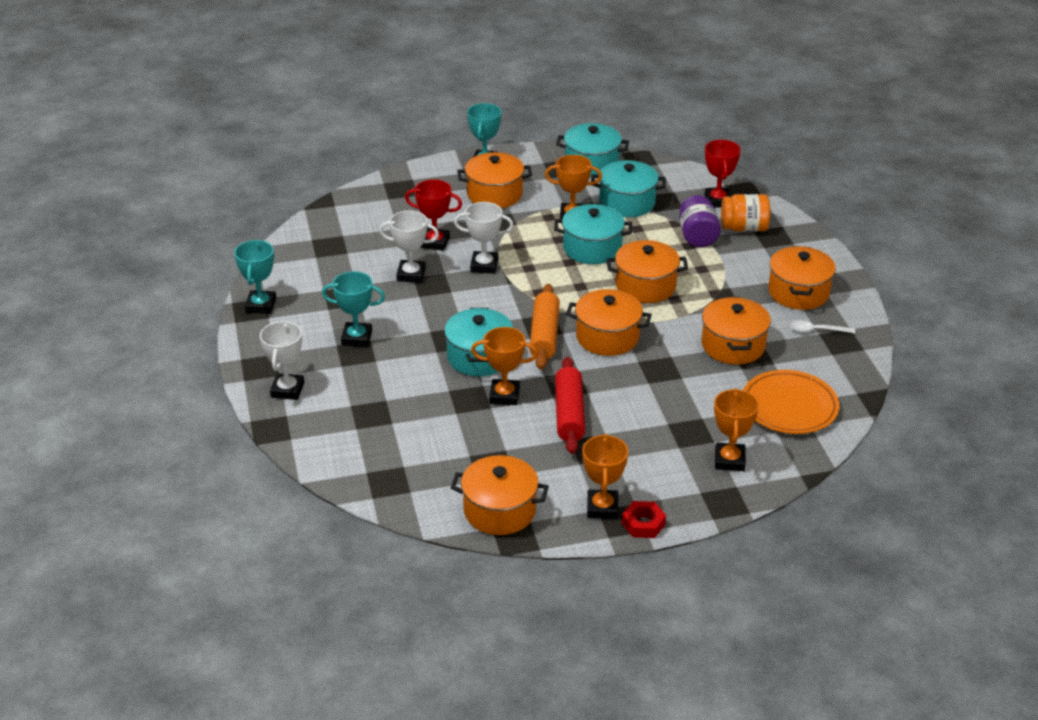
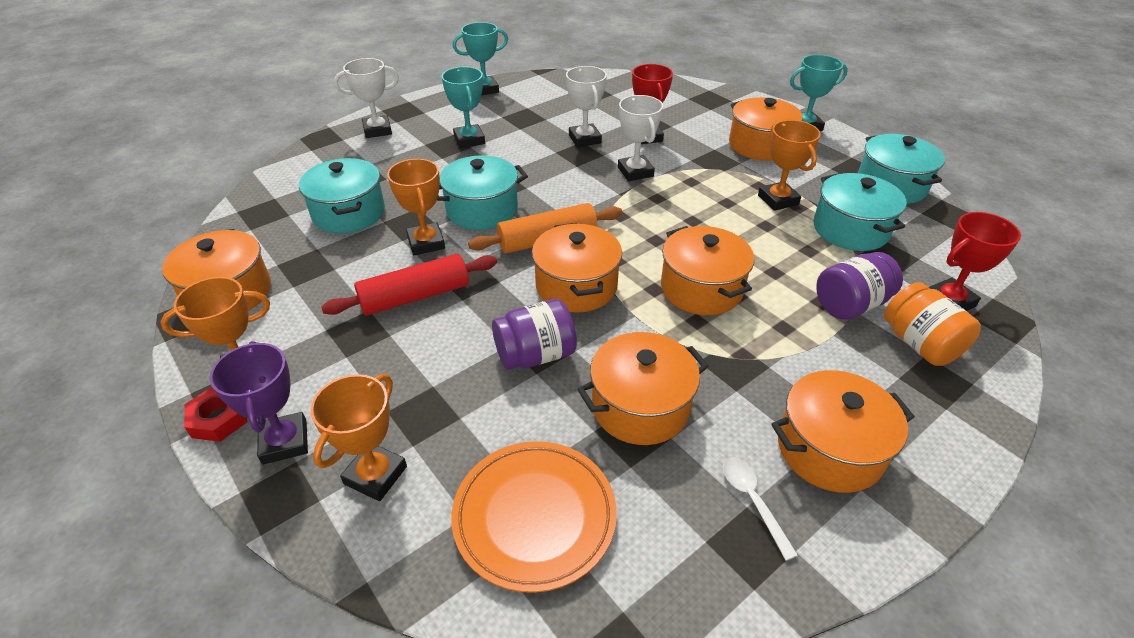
camera: 65 degrees right, 5 degrees up
turquoise pot [554,204,632,264] -> turquoise pot moved to [299,158,385,233]
orange trophy [714,388,759,471] -> orange trophy turned 45 degrees counterclockwise [310,374,407,501]
none -> purple trophy [210,341,308,465]
none -> purple jar [492,299,577,370]

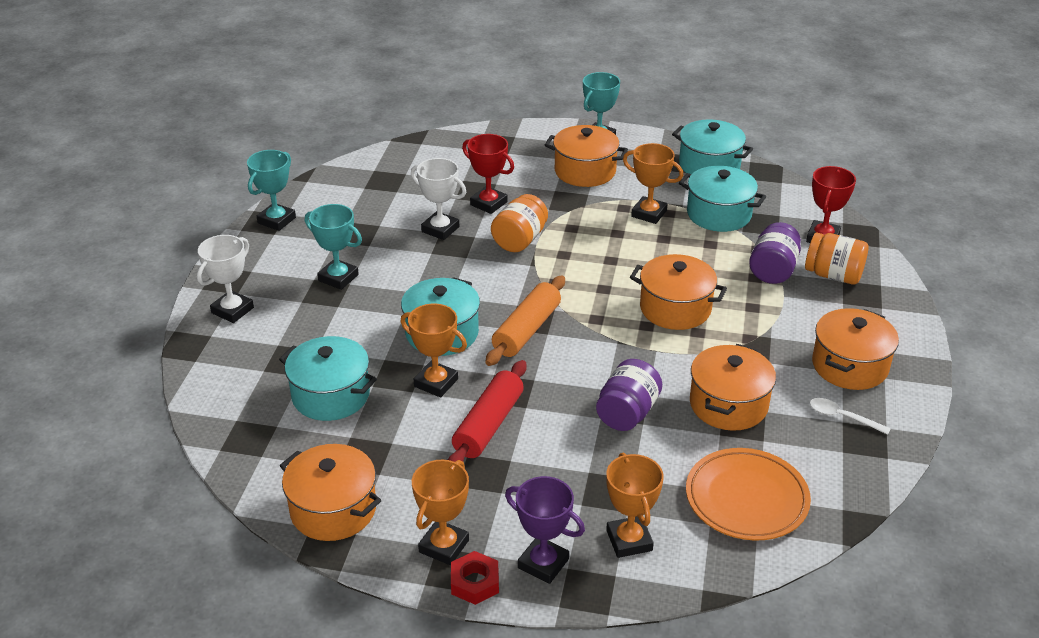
camera: 40 degrees left, 5 degrees down
orange pot [532,223,622,313] -> none
white trophy [618,95,663,181] -> orange jar [491,194,548,252]

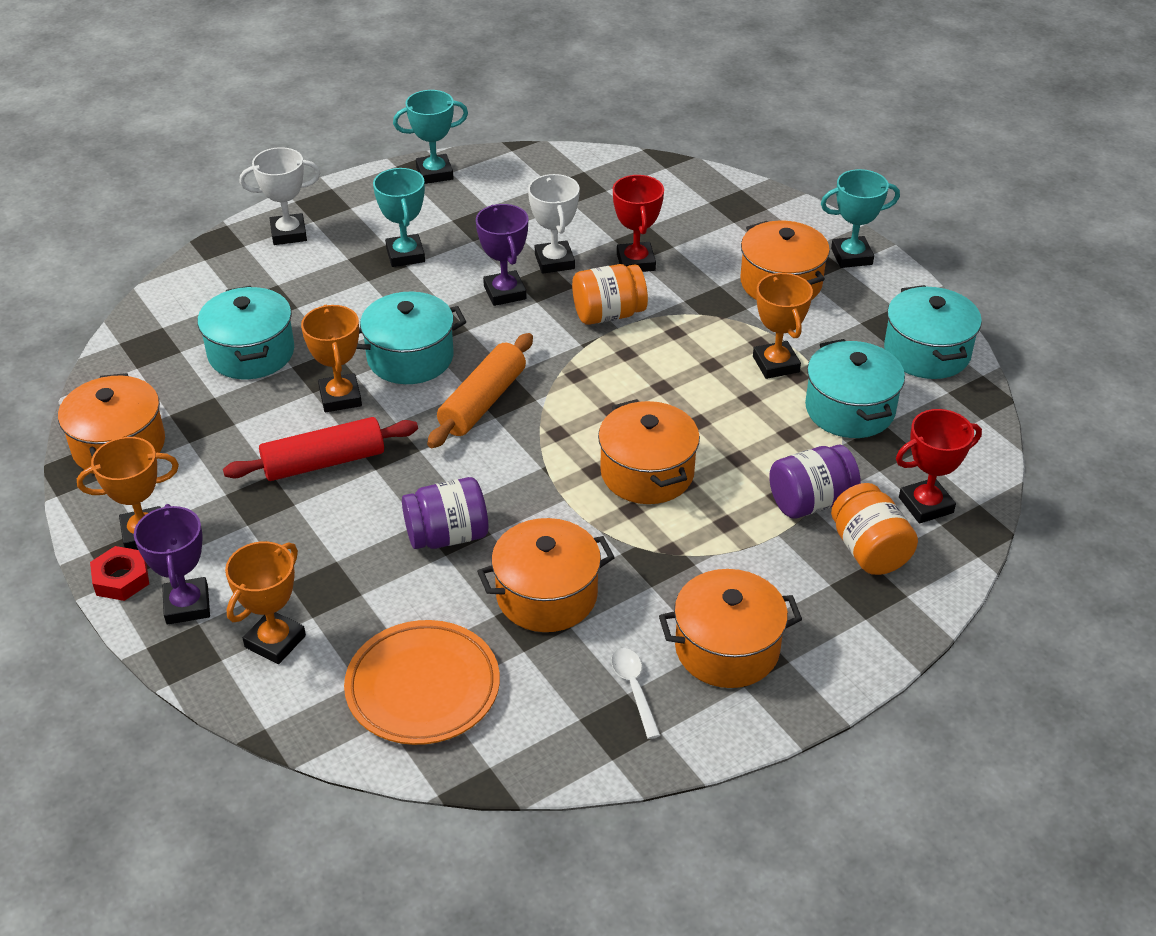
camera: 45 degrees right, 5 degrees up
orange rolling pin [485,275,565,366] -> orange rolling pin turned 45 degrees counterclockwise [427,333,533,448]
none -> purple trophy [476,204,528,306]

